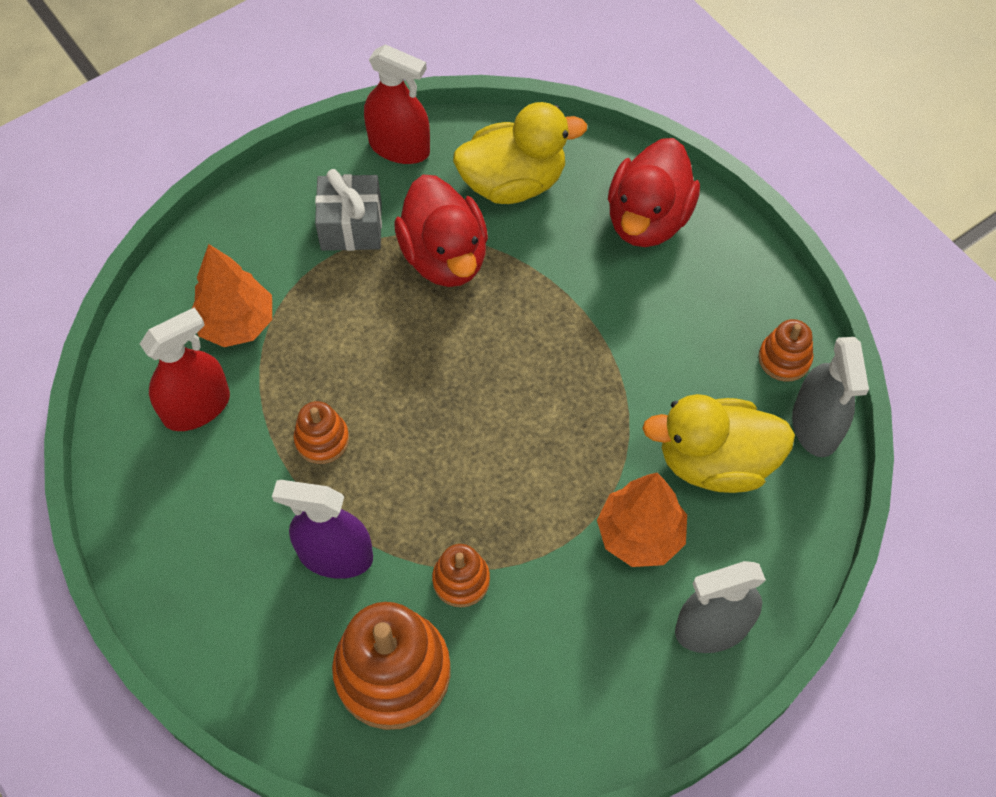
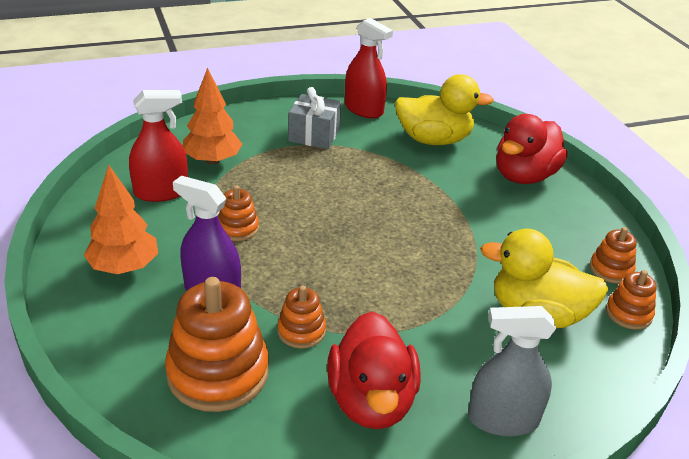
camera: 15 degrees right, 25 degrees down
red duck [394,175,488,287] -> red duck moved to [327,311,421,429]
orange tree [597,473,687,567] -> orange tree moved to [84,165,158,274]
grey spray bottle [792,337,869,457] -> orange stacking toy [606,270,657,329]

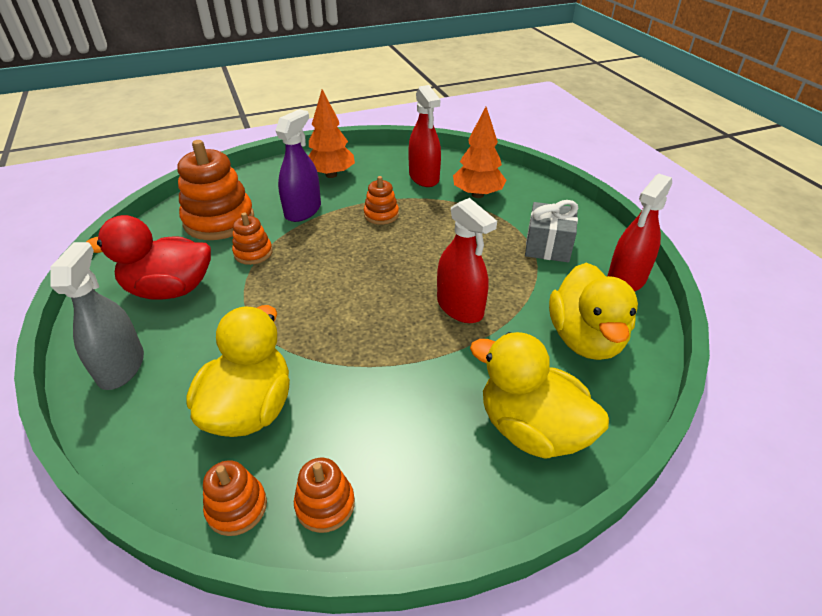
camera: 90 degrees right, 5 degrees up
red duck [496,114,568,184] -> yellow duck [470,332,609,459]
none -> red spray bottle [437,198,497,323]

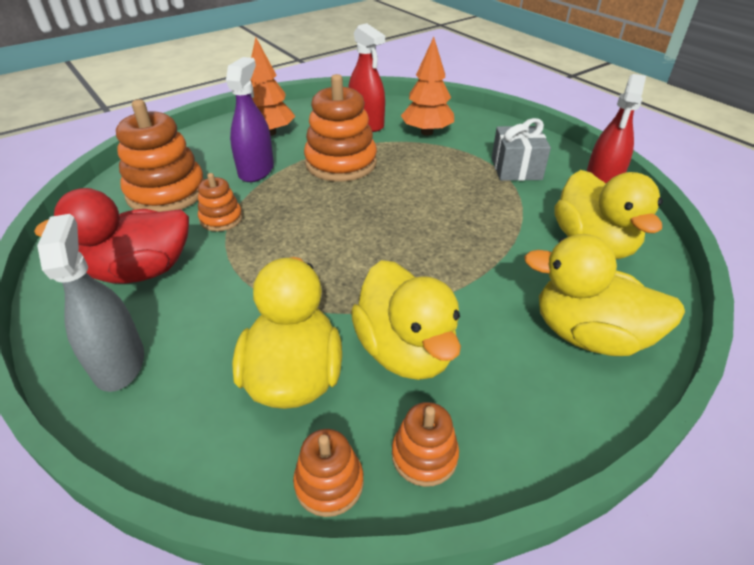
camera: 15 degrees left, 0 degrees up
orange stacking toy [364,176,399,225] -> orange stacking toy [304,74,377,182], size x1.96
red spray bottle [437,198,497,323] -> none
none -> yellow duck [351,260,461,380]

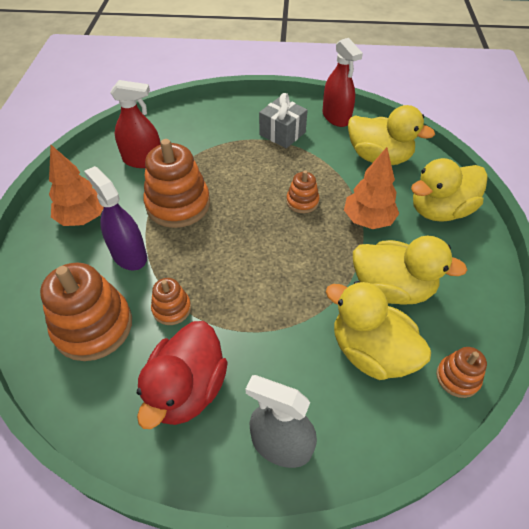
camera: 50 degrees left, 10 degrees up
orange stacking toy [392,402,459,487] -> orange stacking toy moved to [286,170,319,213]
orange tree [401,37,454,136] -> orange tree moved to [344,147,399,229]

